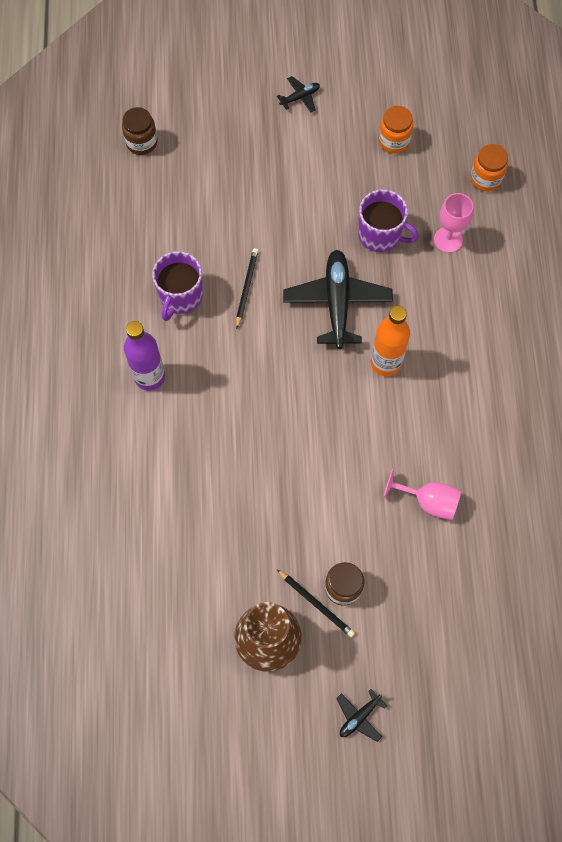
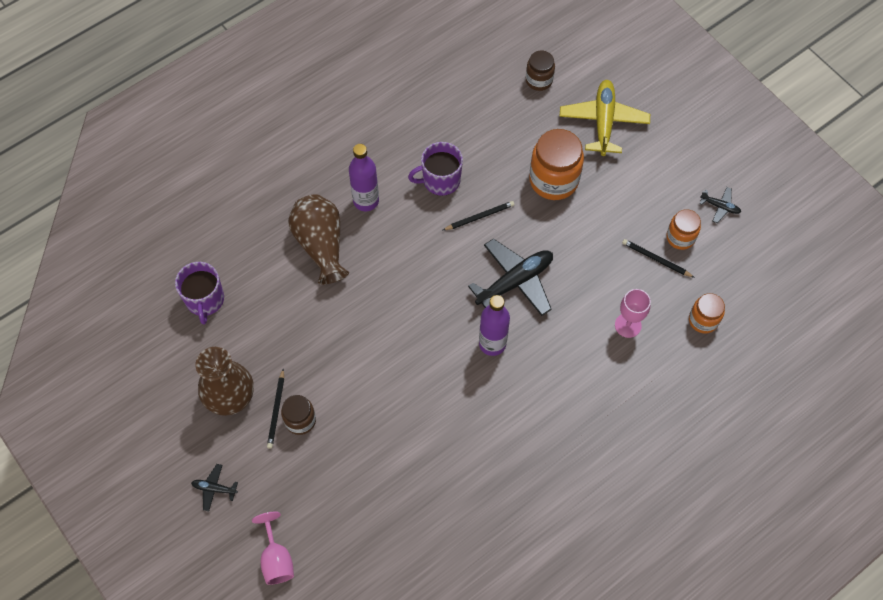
camera: 55 degrees right, 5 degrees down
black plane [277,76,320,113] -> black plane moved to [699,187,741,223]
purple mug [358,189,419,252] -> purple mug moved to [175,262,224,325]
orange bottle [371,306,410,376] -> purple bottle [479,295,510,356]
pink goblet [383,468,461,520] -> pink goblet moved to [252,512,294,585]
none -> brown vase [288,194,349,285]
none -> orange jar [529,129,584,200]
none -> yellow plane [559,80,650,156]
none -> black pencil [622,239,695,278]

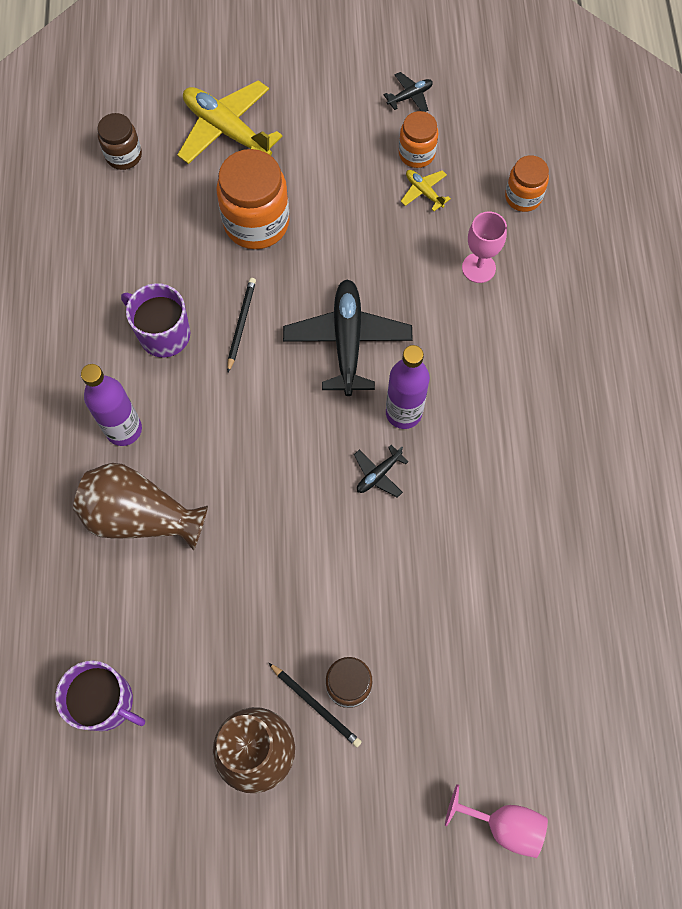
camera: 55 degrees left, 5 degrees up
black plane [191,464,238,511] -> black plane moved to [354,445,409,498]
purple mug [408,142,463,196] -> purple mug turned 105 degrees clockwise [121,283,190,357]
black pencil [622,239,695,278] -> yellow plane [401,170,451,211]

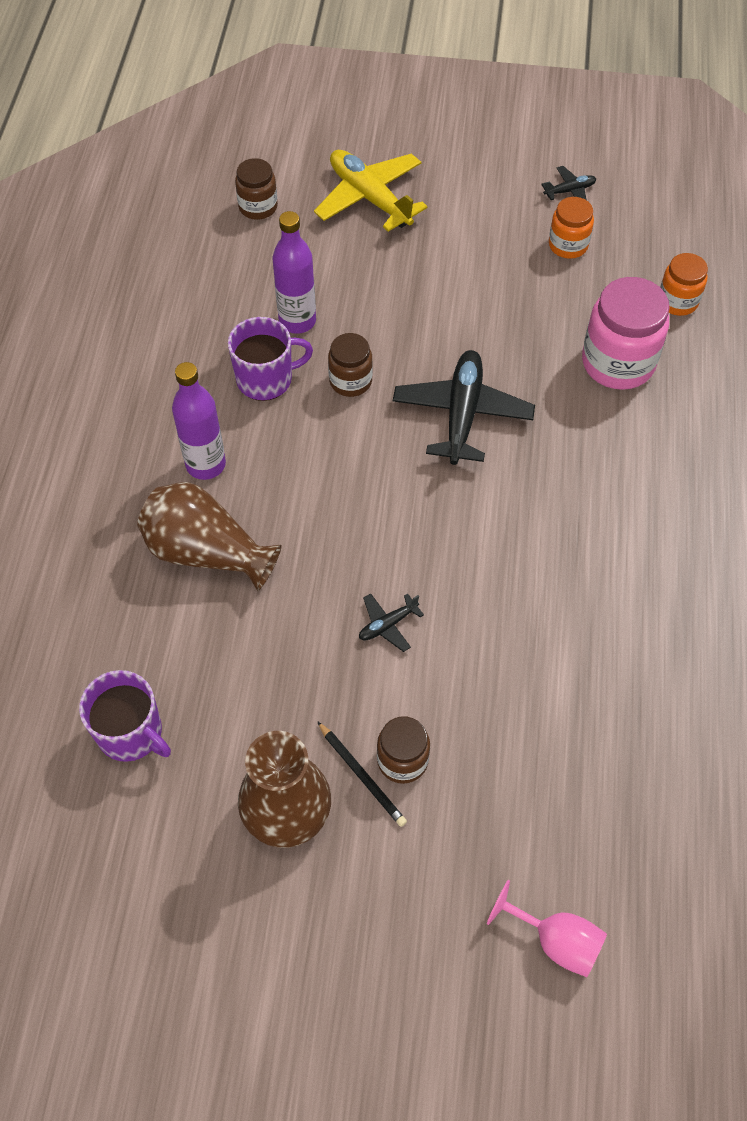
camera: 10 degrees right, 10 degrees down
purple mug [121,283,190,357] -> purple mug turned 120 degrees clockwise [228,317,313,401]
orange jar [216,149,289,249] -> none
black pencil [227,278,256,372] -> brown jar [328,333,373,397]
black plane [354,445,409,498] -> black plane moved to [359,593,424,652]
purple bottle [386,345,430,429] -> purple bottle moved to [272,211,316,334]
yellow plane [401,170,451,211] -> none
pink goblet [462,211,507,283] -> pink jar [582,277,670,390]

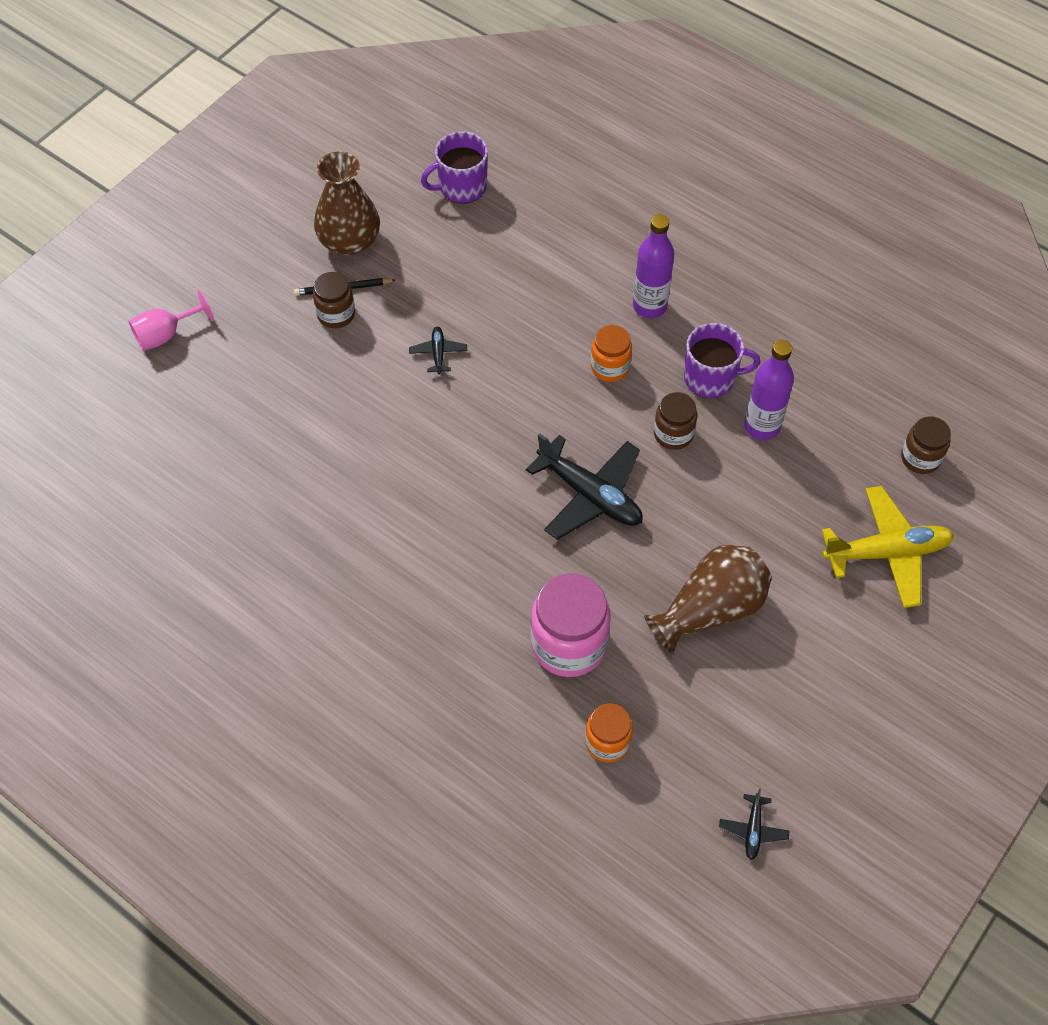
camera: 120 degrees right, 0 degrees up
brown vase [137,482,282,591] -> brown vase moved to [644,545,772,654]
purple mug [228,317,313,401] -> purple mug turned 105 degrees counterclockwise [684,323,760,398]
black plane [541,166,596,200] -> black plane moved to [719,789,789,860]
orange jar [549,197,594,259] -> orange jar moved to [591,325,632,382]

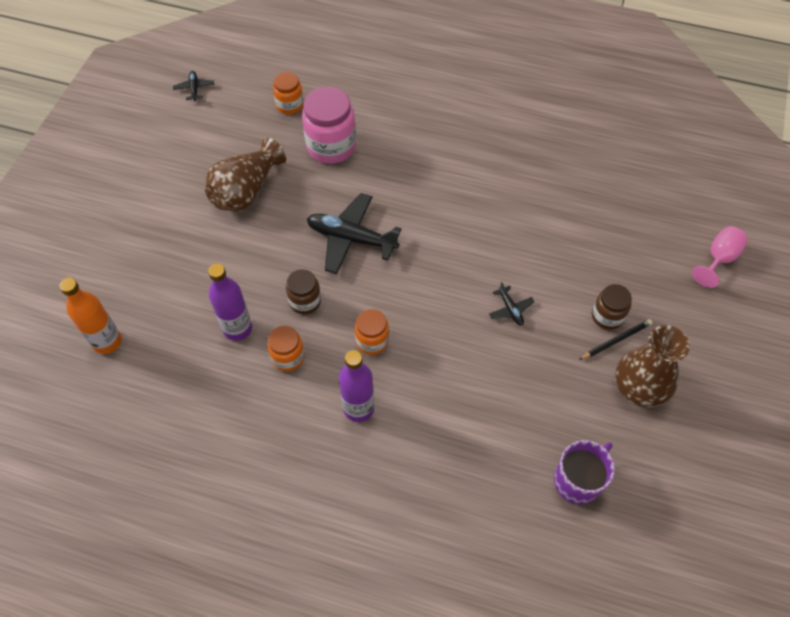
camera: 160 degrees right, 0 degrees up
purple mug [684,323,760,398] -> orange jar [267,326,305,372]
yellow plane [822,486,954,608] -> none
brown jar [901,416,951,474] -> orange bottle [59,278,122,354]

